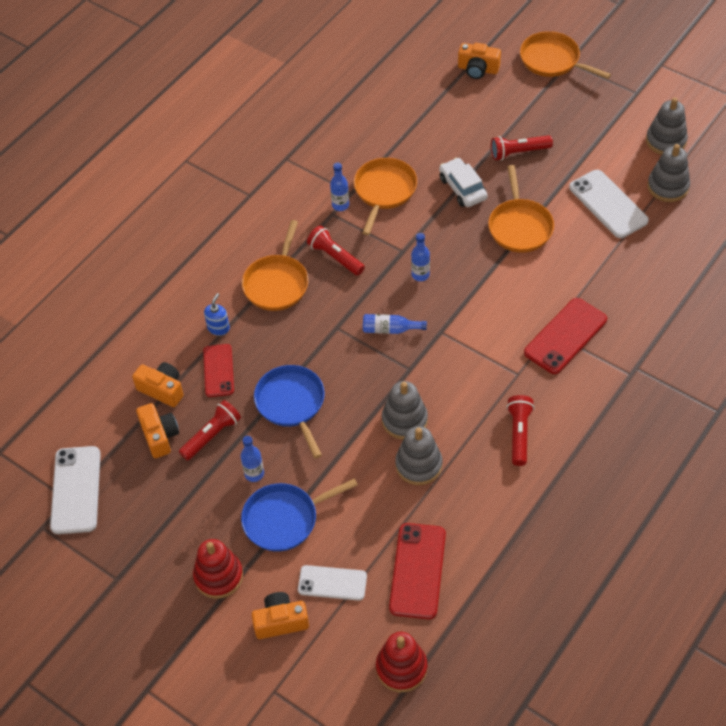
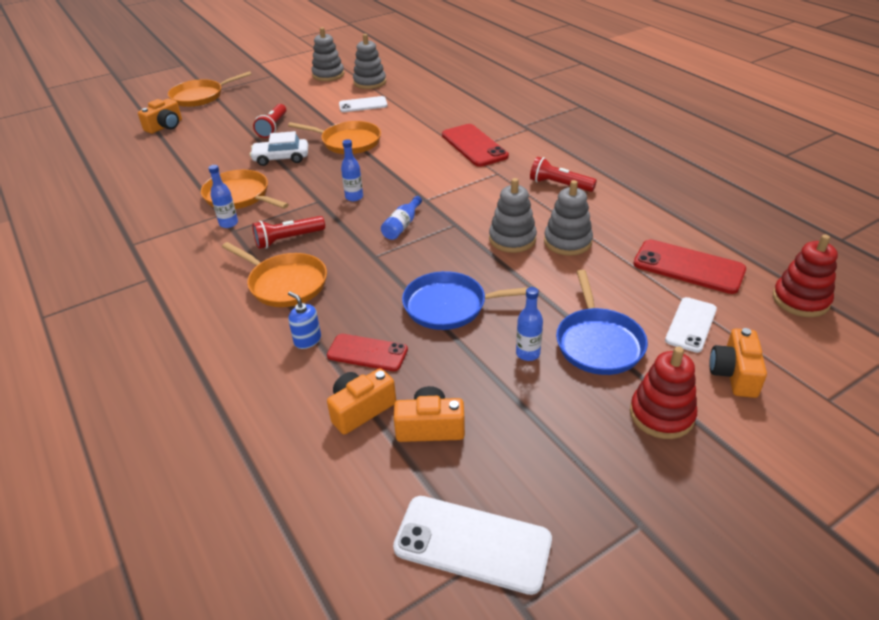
camera: 70 degrees left, 15 degrees down
red flashlight [179,400,241,461] -> none
white phone [569,170,649,238] -> white phone [339,96,388,112], size x0.67

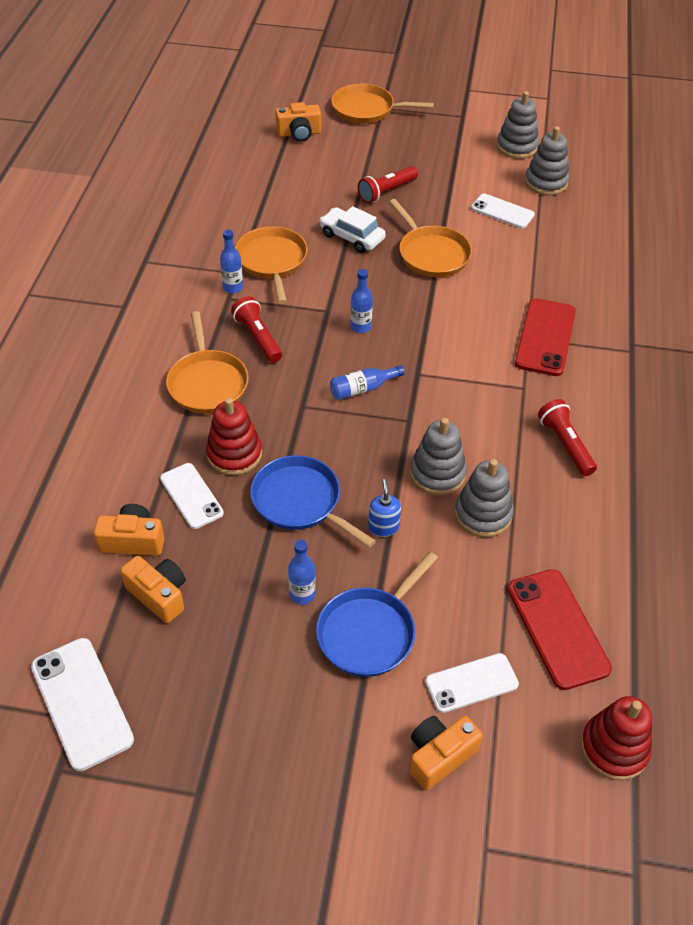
camera: 40 degrees right, 10 degrees up
red flashlight [252,216,325,249] -> red flashlight turned 45 degrees clockwise [231,296,282,363]
blue soap dispenser [288,292,321,349] -> blue soap dispenser moved to [368,479,401,537]
red phone [327,334,408,371] -> white phone [160,463,224,529]
red stacking toy [630,347,697,439] -> red stacking toy moved to [206,398,262,475]

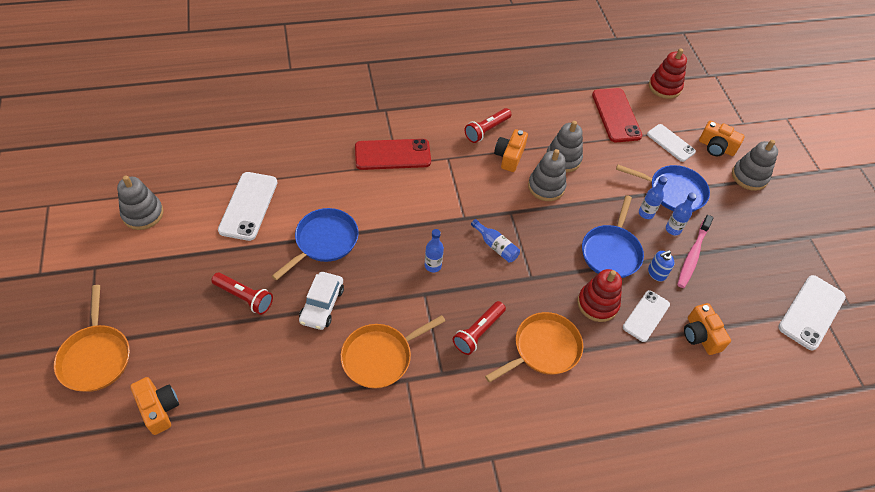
camera: 115 degrees left, 5 degrees up
orange camera [120,556,186,623] -> orange camera moved to [494,129,528,172]
blue bottle [220,230,243,293] -> blue bottle moved to [639,176,667,219]
blue soap dispenser [368,479,401,537] -> blue soap dispenser moved to [648,250,675,281]
orange pan [389,199,472,277] -> blue pan [272,208,359,281]
white phone [471,194,535,228] -> white phone [218,172,277,241], size x1.50
red phone [508,569,612,690] -> red phone turned 60 degrees counterclockwise [592,88,642,142]
grey stacking toy [525,126,569,195] -> grey stacking toy moved to [732,140,778,191]
none -> pink toothbrush [677,215,713,288]

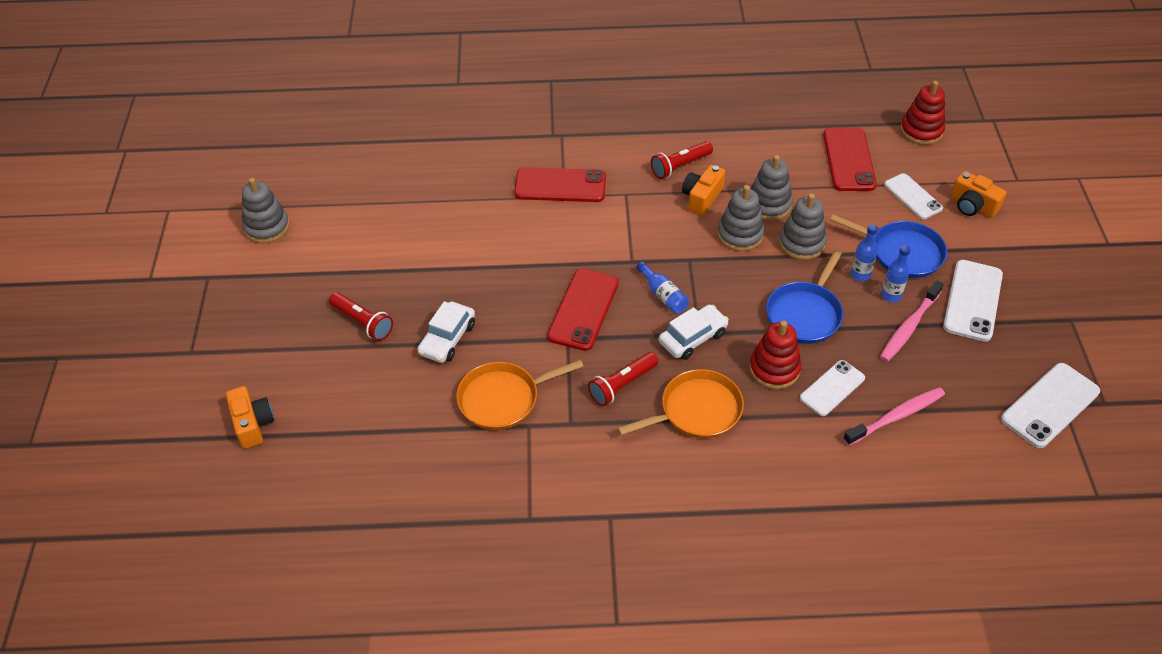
camera: 15 degrees right, 5 degrees down
orange pan [54,285,130,392] -> none
white phone [218,172,277,241] -> white phone moved to [943,260,1003,342]
blue pan [272,208,359,281] -> none
blue bottle [425,229,444,272] -> red phone [547,268,619,351]
blue soap dispenser [648,250,675,281] -> none
orange camera [684,303,731,355] -> pink toothbrush [843,387,945,446]
grey stacking toy [732,140,778,191] -> grey stacking toy moved to [779,193,827,260]
none -> white car [659,304,729,360]

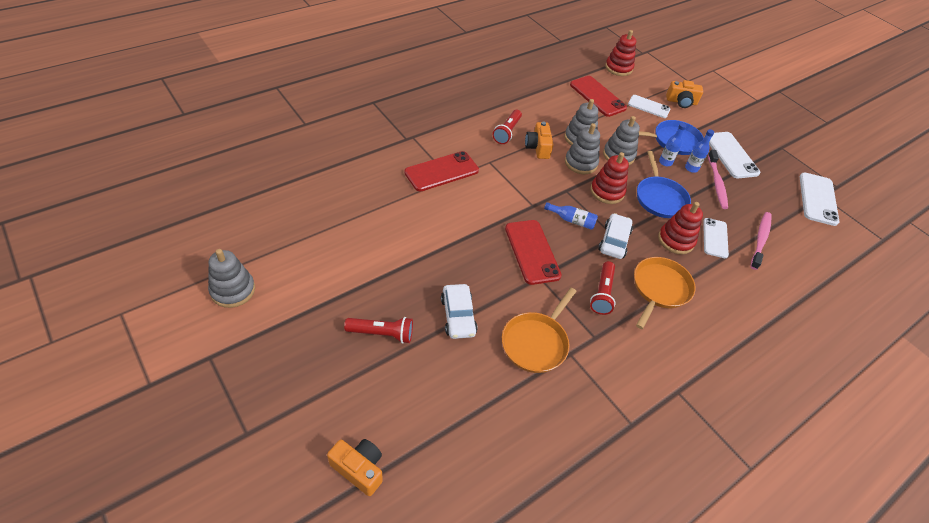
camera: 40 degrees left, 0 degrees up
none -> red stacking toy [590,152,629,204]

